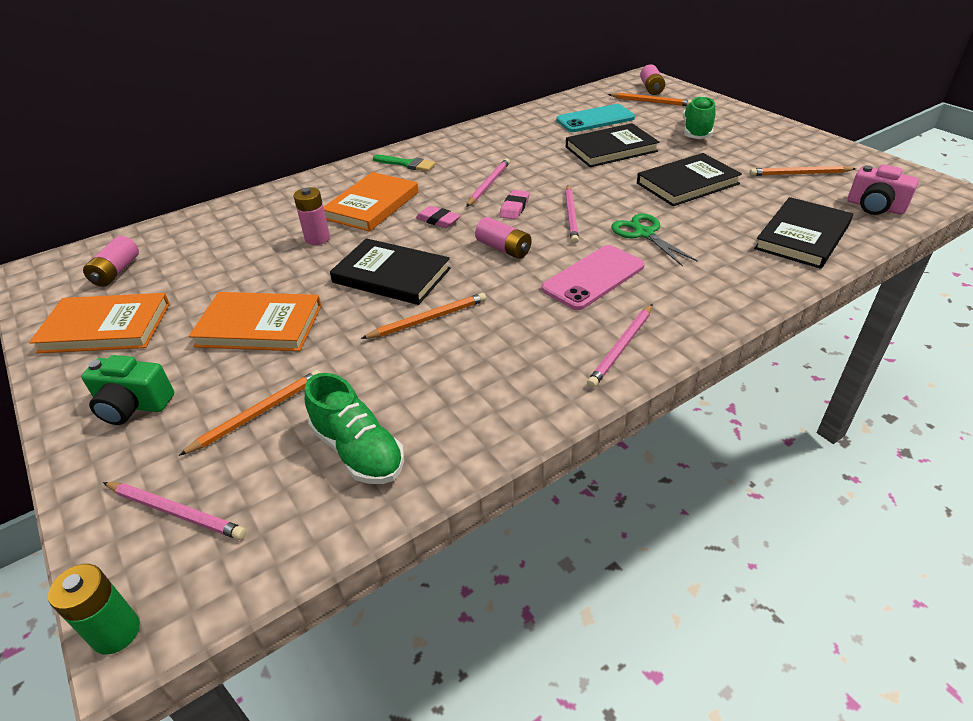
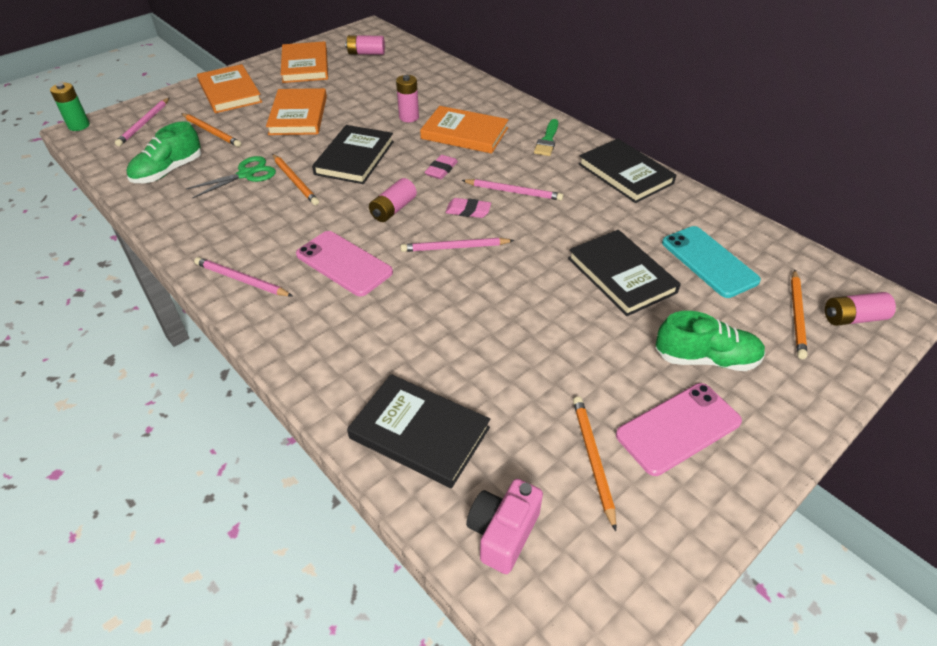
camera: 80 degrees right, 5 degrees up
green camera [81,355,174,425] -> orange book [197,64,262,113]
green scissors [611,213,698,267] -> green scissors moved to [186,156,276,198]
black book [637,153,742,206] -> black book moved to [579,139,676,203]
none -> pink phone [616,383,742,476]

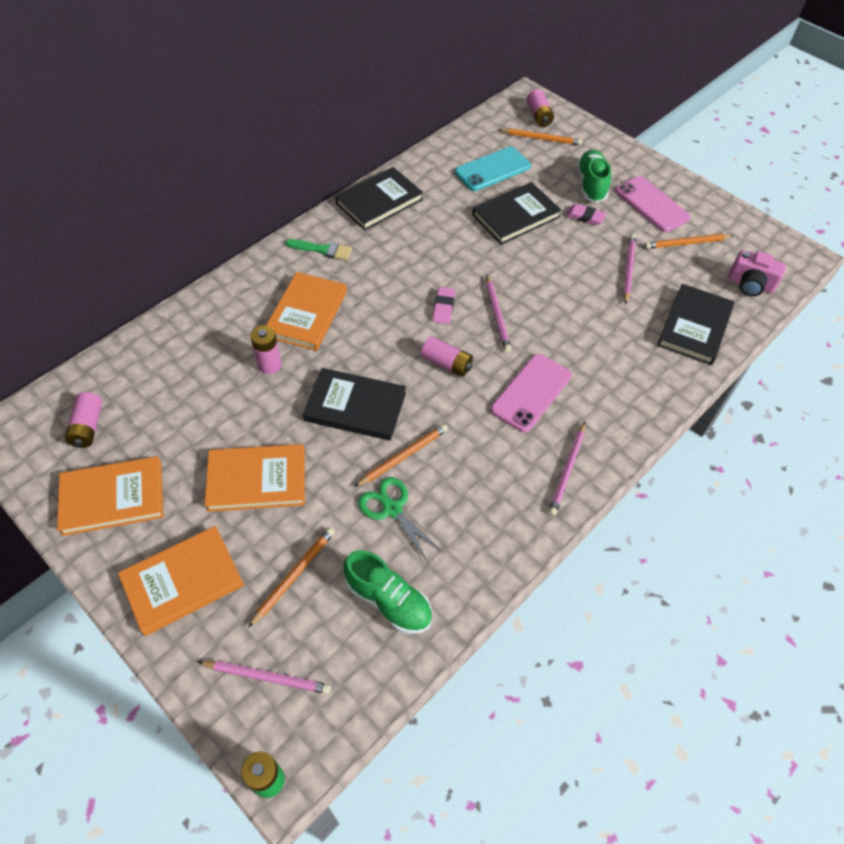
camera: 95 degrees left, 10 degrees up
pink eraser [424,155,458,179] -> pink eraser moved to [566,204,606,225]
pink pencil [461,179,563,200] -> pink pencil moved to [623,234,636,305]

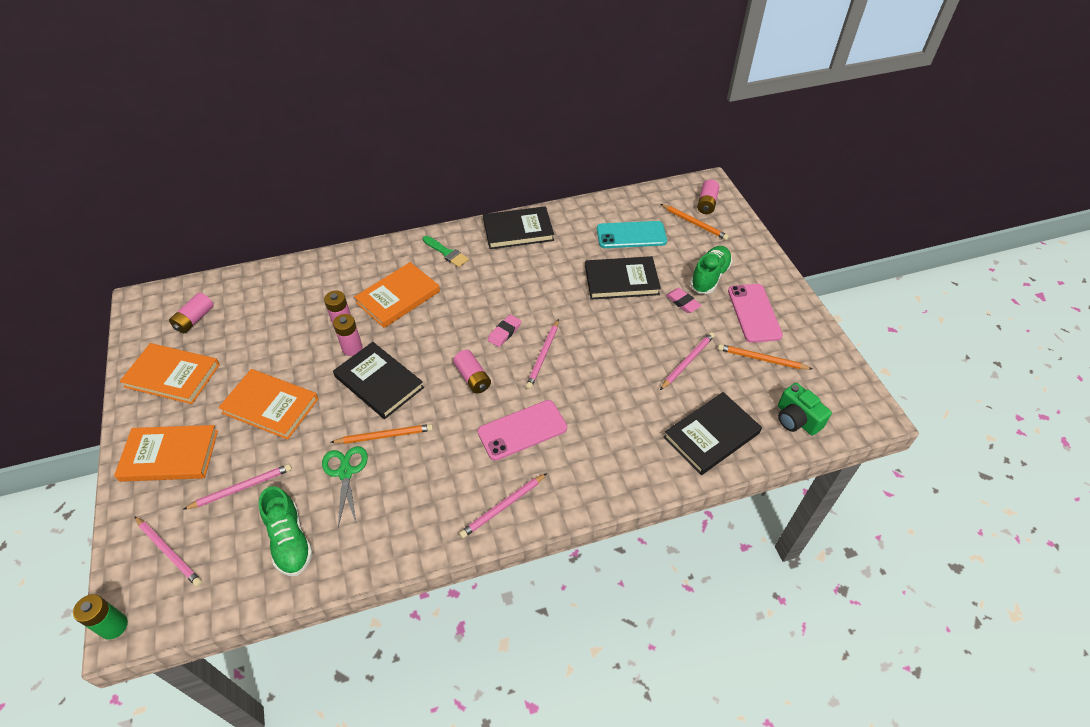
camera: 30 degrees right, 5 degrees down
orange pencil [248,527,335,628] -> pink pencil [183,464,292,510]
pink camera [728,250,786,297] -> green camera [778,383,832,436]
none -> pink battery [333,314,363,356]

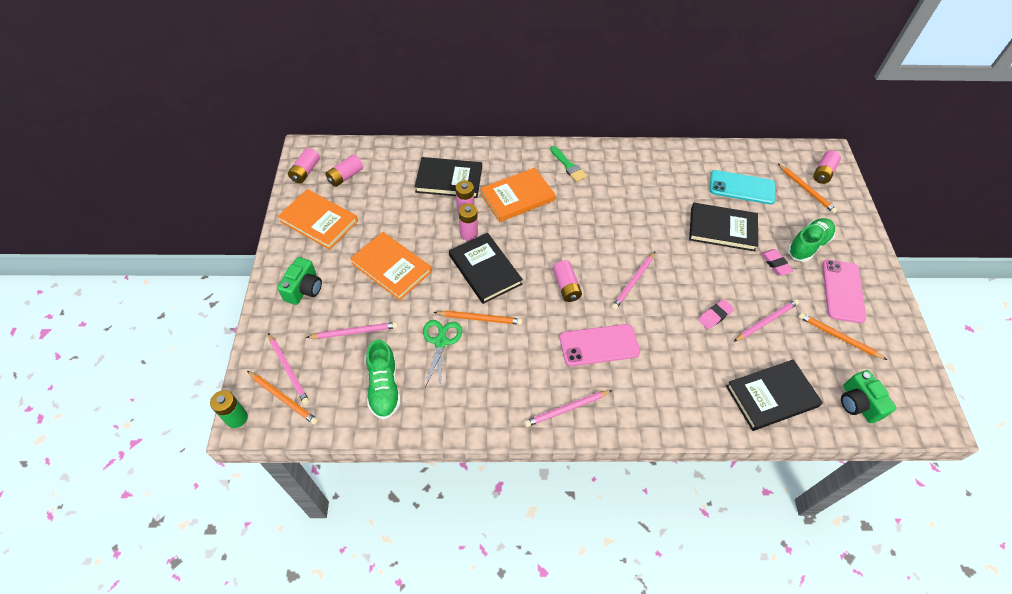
camera: 15 degrees right, 5 degrees up
orange book [114,425,218,482] -> green camera [277,257,322,305]
black book [483,206,554,249] -> black book moved to [414,157,482,198]
pink eraser [488,314,521,347] -> pink eraser moved to [698,299,734,330]
none -> orange pencil [247,371,318,425]
none -> pink battery [288,148,320,183]

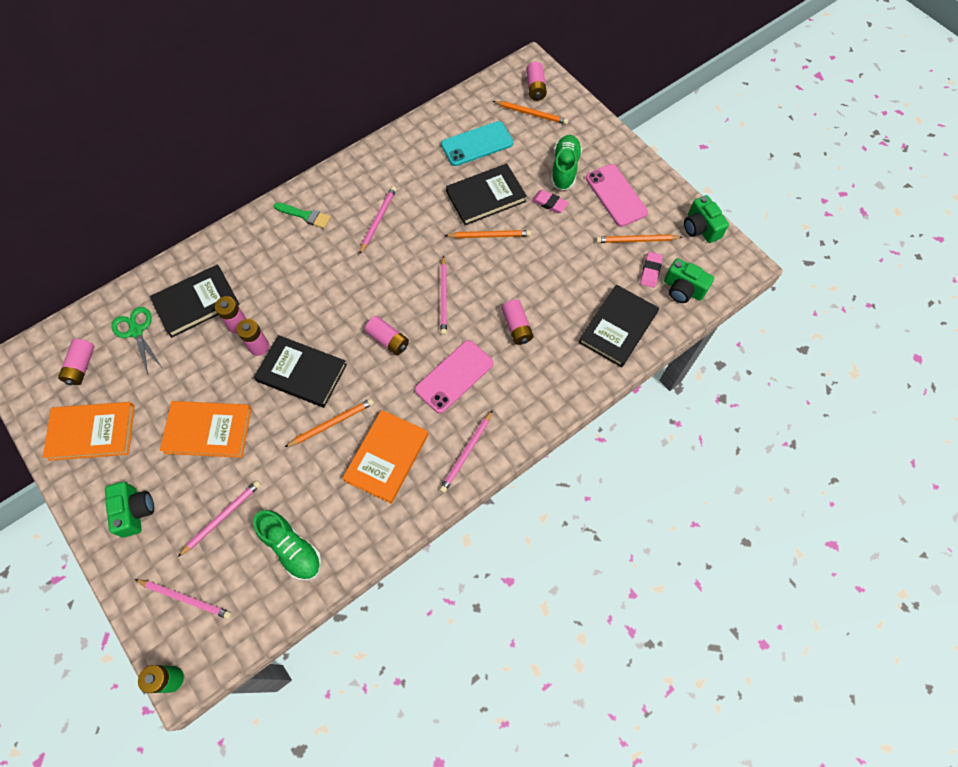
camera: 35 degrees left, 10 degrees up
orange pencil [247,371,318,425] -> orange pencil moved to [444,230,531,238]
pink battery [288,148,320,183] -> pink battery moved to [502,300,533,345]
green scissors [423,320,462,390] -> green scissors moved to [111,307,161,375]
orange book [480,168,556,222] -> orange book moved to [342,410,428,504]
pink eraser [698,299,734,330] -> pink eraser moved to [640,252,663,288]
pink pencil [733,299,799,342] -> pink pencil moved to [360,186,396,254]
none -> green camera [684,195,729,243]

